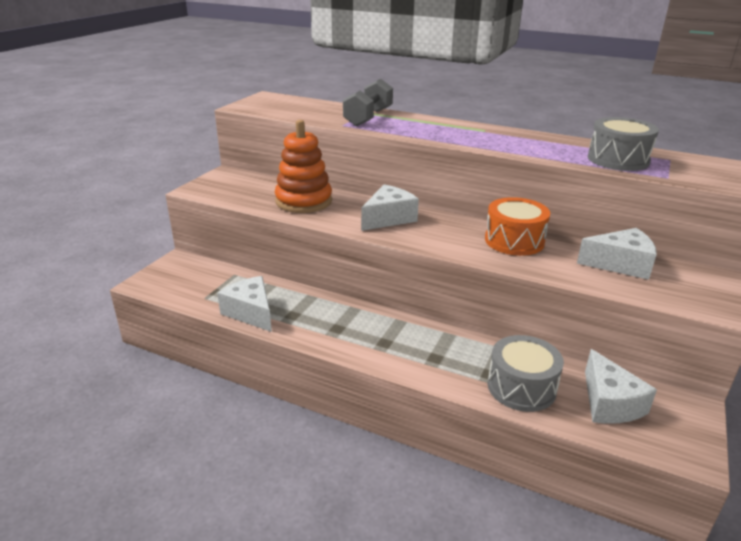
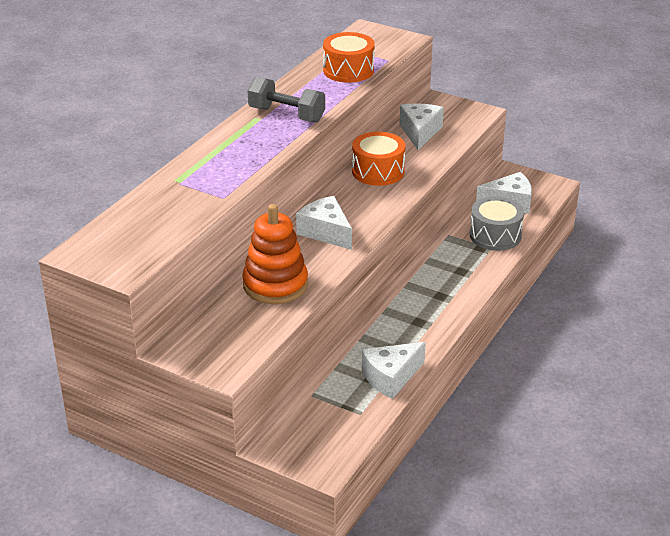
camera: 85 degrees left, 5 degrees up
grey dumbbell [343,78,393,126] -> grey dumbbell moved to [248,76,325,123]
grey drum [588,117,659,171] -> orange drum [323,32,375,83]

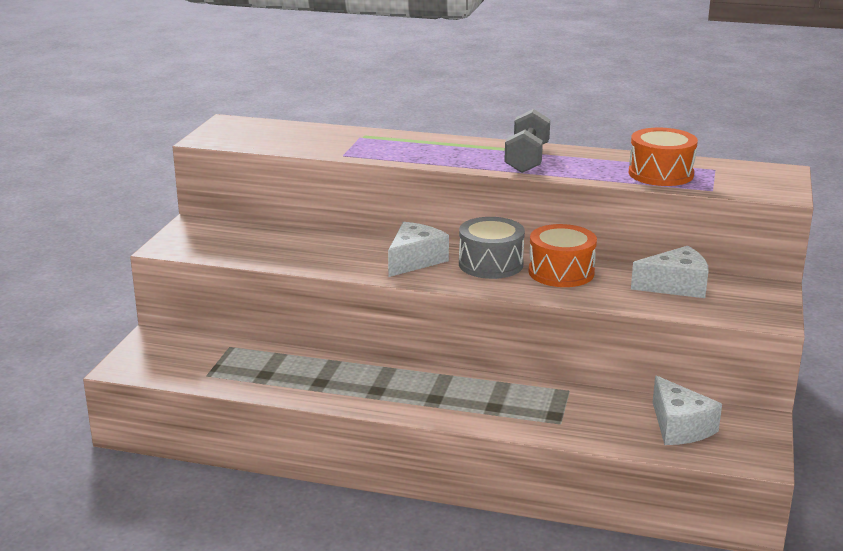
camera: 75 degrees right, 10 degrees down
orange stacking toy [242,204,308,304] -> none
white cheese [362,342,426,399] -> none
grey drum [470,196,524,251] -> grey drum moved to [459,217,525,279]

